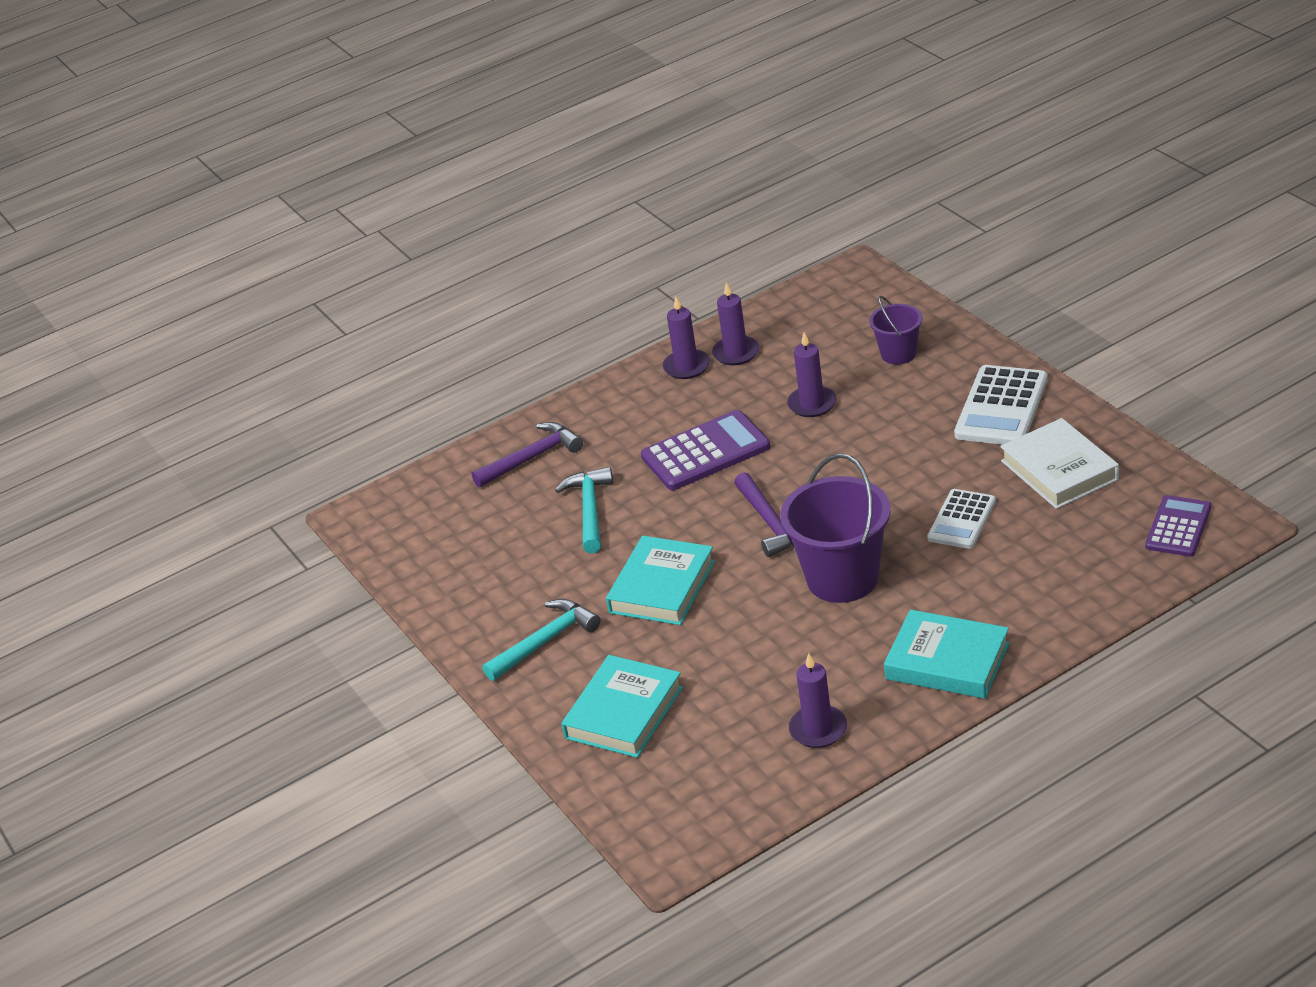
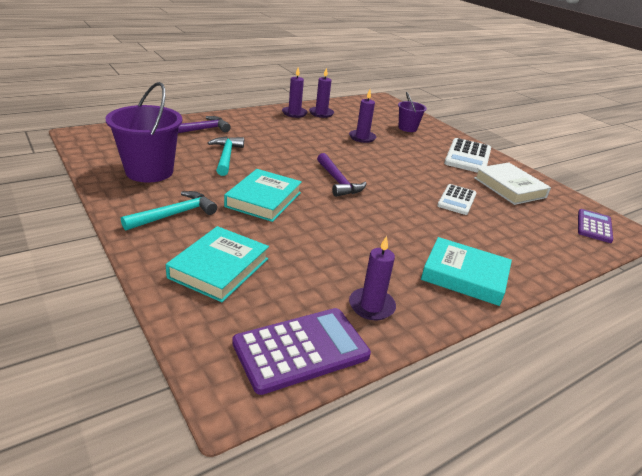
camera: 10 degrees left, 5 degrees down
purple calculator [641,410,770,490] -> purple calculator moved to [232,308,371,395]
purple bucket [780,453,891,603] -> purple bucket moved to [106,82,182,183]

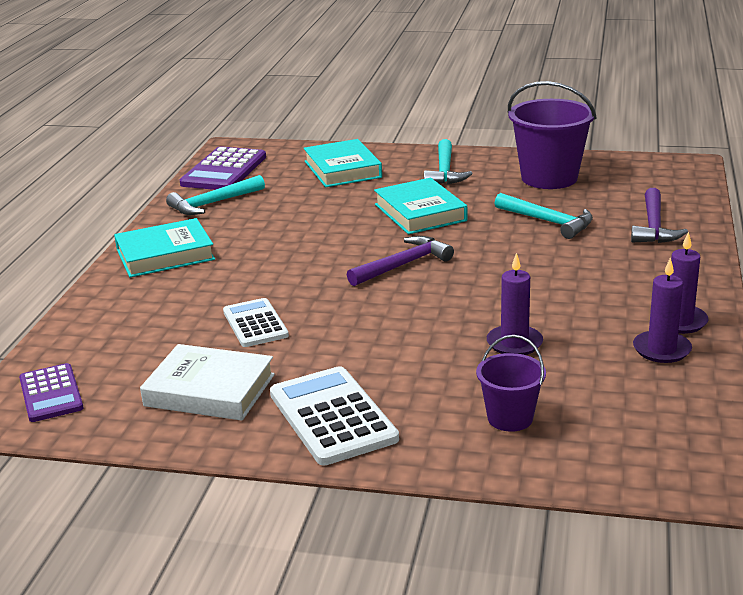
camera: 140 degrees right, 5 degrees down
purple hammer [317,153,367,197] -> purple hammer turned 120 degrees clockwise [347,236,454,286]
purple candle [349,236,396,320] -> turquoise hammer [166,175,265,215]

